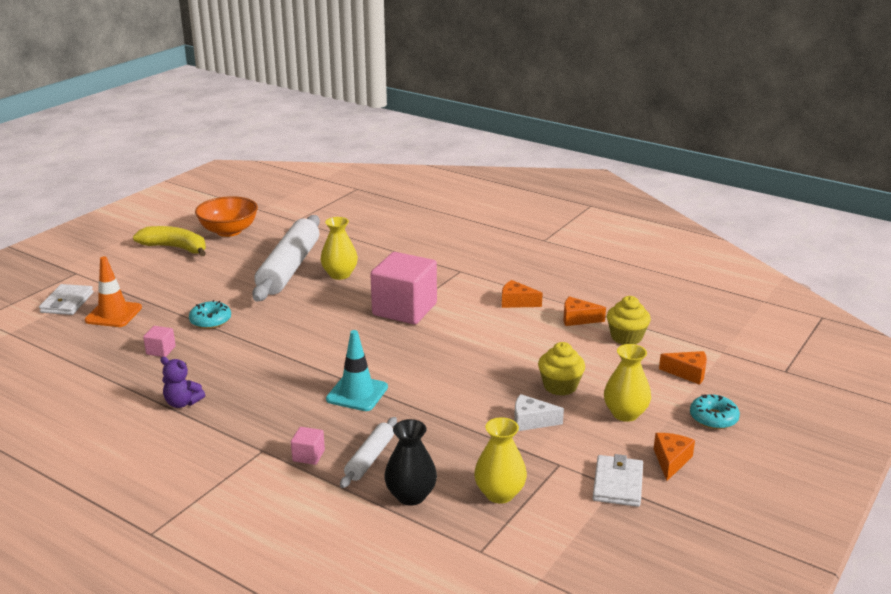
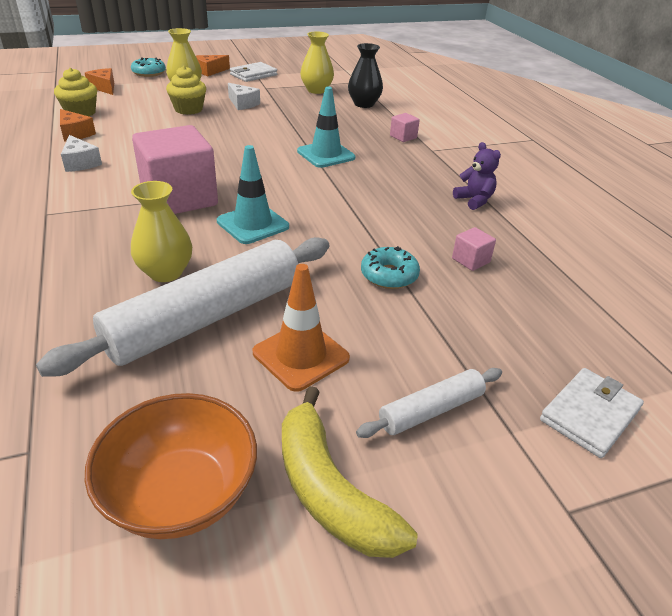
camera: 145 degrees left, 10 degrees up
orange traffic cone [85,256,142,327] -> orange traffic cone moved to [253,264,350,392]
white rolling pin [340,417,397,488] -> white rolling pin moved to [356,368,502,438]
orange cheese [502,280,543,308] -> white cheese [61,135,102,172]
none -> turquoise traffic cone [217,145,289,244]

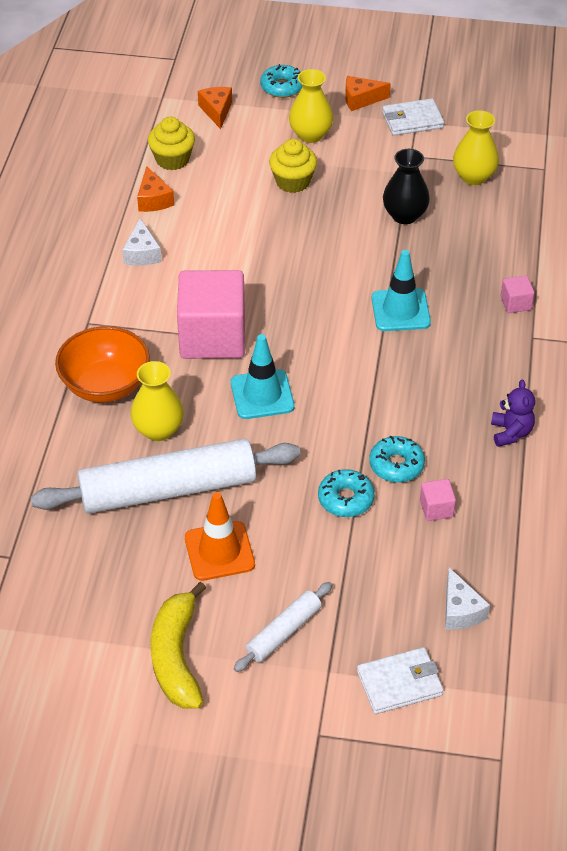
camera: 30 degrees right, 10 degrees up
orange bowl [85,393,257,539] -> orange bowl moved to [55,326,150,402]
white cheese [228,83,260,110] -> white cheese moved to [445,568,490,630]
black vase [348,43,383,108] -> black vase moved to [383,149,430,224]
white rolling pin [356,368,502,438] -> white rolling pin turned 45 degrees counterclockwise [234,582,332,672]
none -> turquoise donut [369,436,425,483]

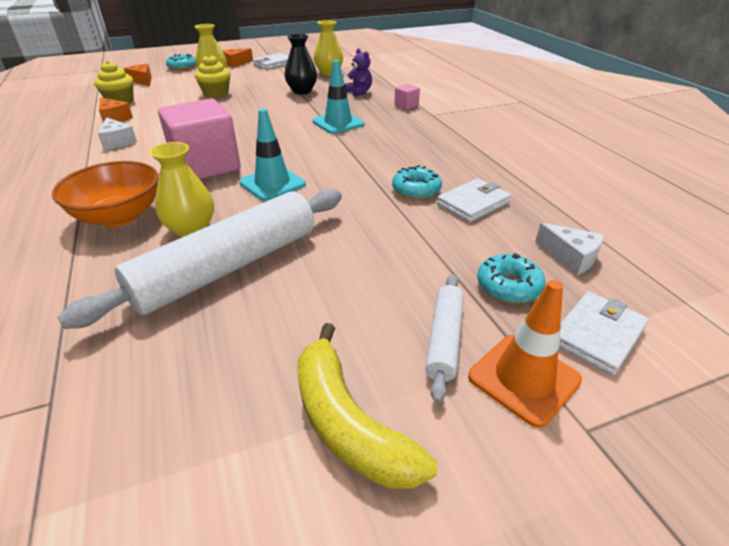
camera: 30 degrees left, 10 degrees down
orange traffic cone [185,492,255,581] -> orange traffic cone moved to [468,280,582,428]
turquoise donut [318,469,375,517] -> turquoise donut moved to [477,253,546,303]
pink cube [420,479,456,521] -> white wallet [437,178,511,222]
purple teddy bear [491,379,535,447] -> purple teddy bear moved to [345,48,372,97]

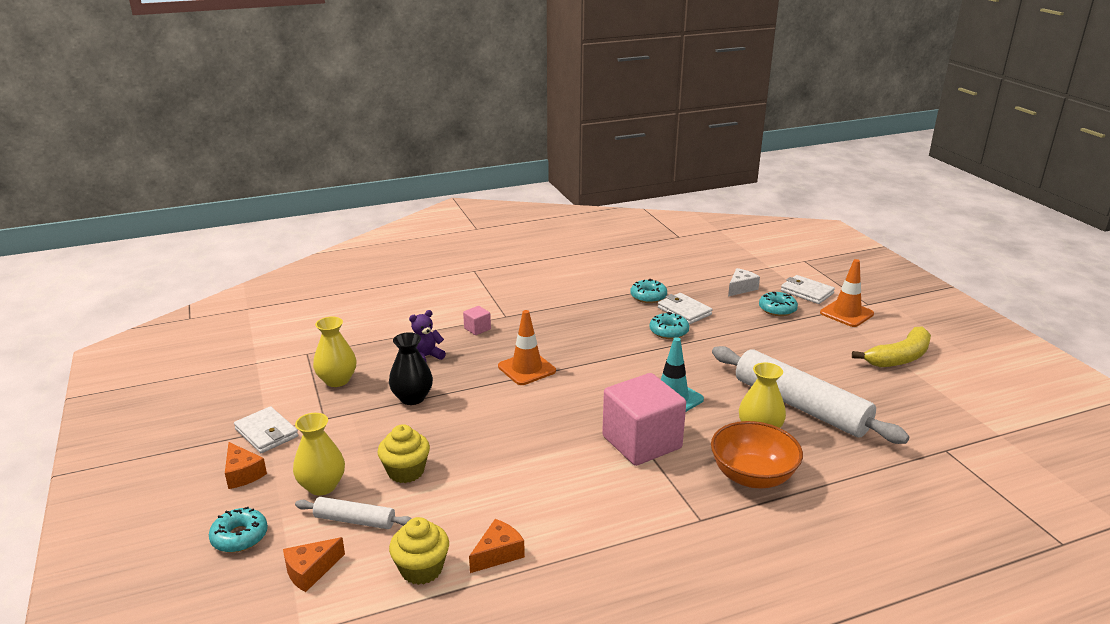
camera: 90 degrees left, 10 degrees down
white cheese [98,117,137,150] -> none
turquoise traffic cone [312,60,365,134] -> orange traffic cone [498,310,556,385]
white rolling pin [425,274,464,403] -> white rolling pin moved to [295,497,412,529]
none -> turquoise donut [630,279,667,303]

